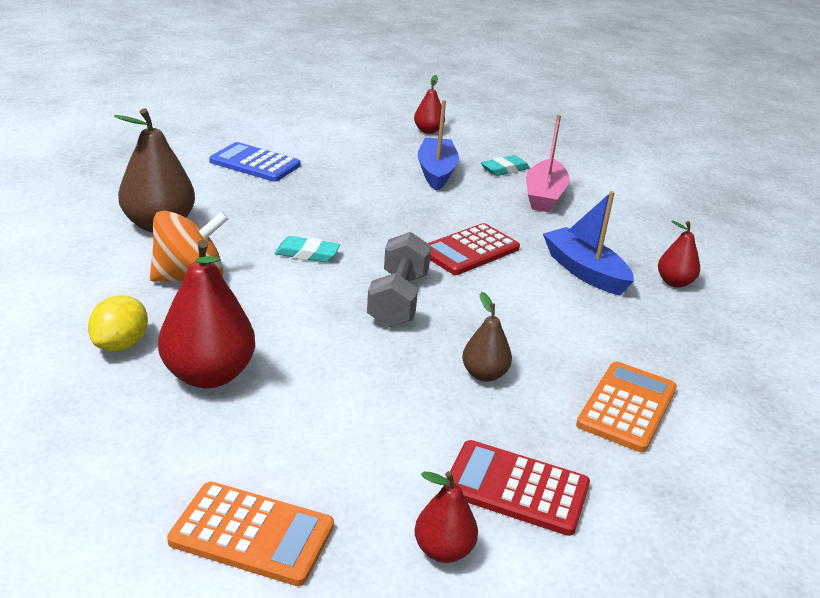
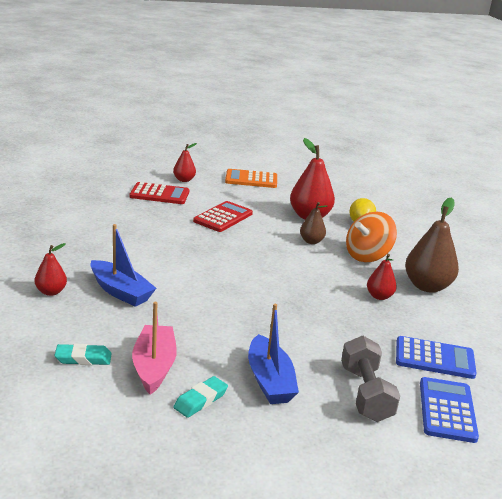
camera: 165 degrees right, 5 degrees down
turquoise eraser [275,236,340,262] -> turquoise eraser moved to [54,344,112,365]
grey dumbbell [367,232,431,327] -> grey dumbbell moved to [341,336,400,422]
red pear [414,75,445,134] -> red pear moved to [367,254,397,300]
red calculator [428,223,520,275] -> red calculator moved to [193,201,253,232]
brown pear [462,292,512,382] -> brown pear moved to [300,202,327,244]
orange calculator [576,361,677,452] -> none
none -> blue calculator [420,377,479,443]

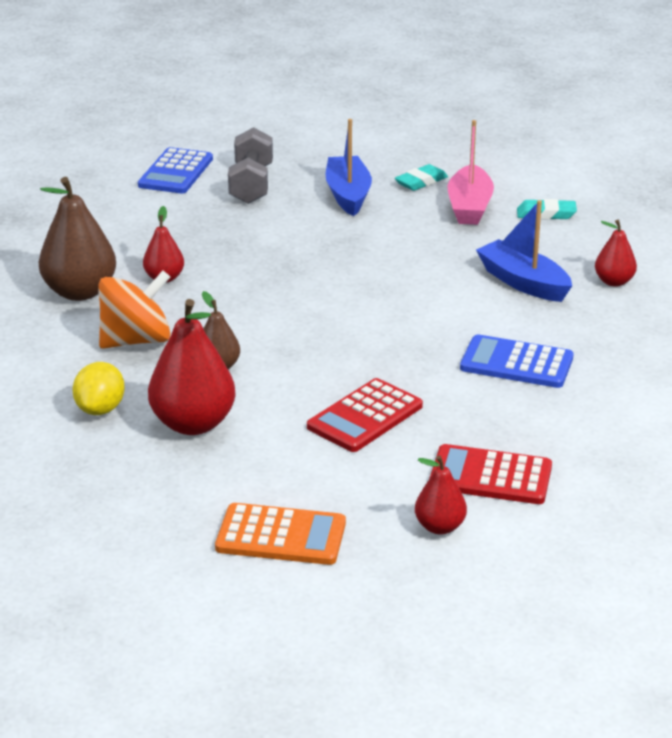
camera: 170 degrees left, 5 degrees up
blue calculator [396,336,476,379] -> blue calculator moved to [460,334,574,388]

